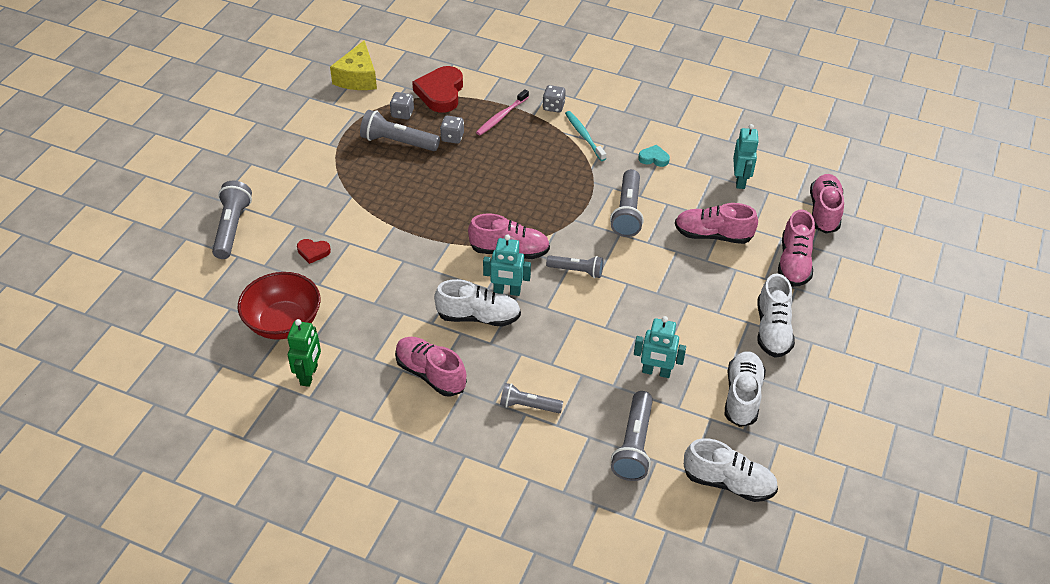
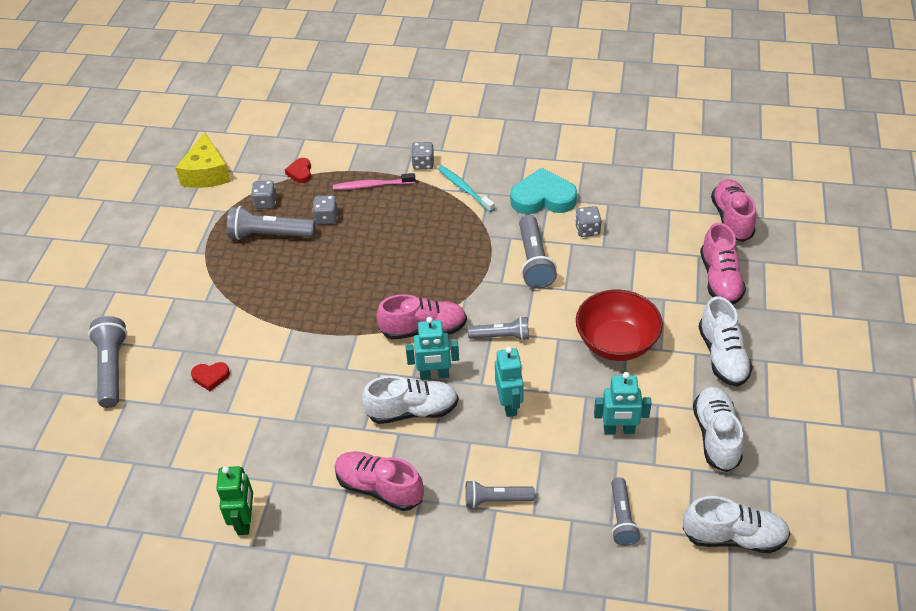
camera: 10 degrees left, 0 degrees up
red bowl [238,272,321,340] -> red bowl moved to [576,290,663,361]
red heart [412,66,463,113] -> red heart [285,158,311,183], size x0.49
pink toothbrush [476,89,529,135] -> pink toothbrush turned 60 degrees clockwise [333,173,416,190]
grey flashlight [611,391,653,481] -> grey flashlight [611,477,640,546], size x0.65
turquoise heart [639,145,670,167] -> turquoise heart [510,168,577,214], size x2.03
pink shoe [675,203,758,244] -> none
turquoise robot [733,124,759,189] -> turquoise robot moved to [495,347,524,417]
none -> grey dice [575,206,602,237]

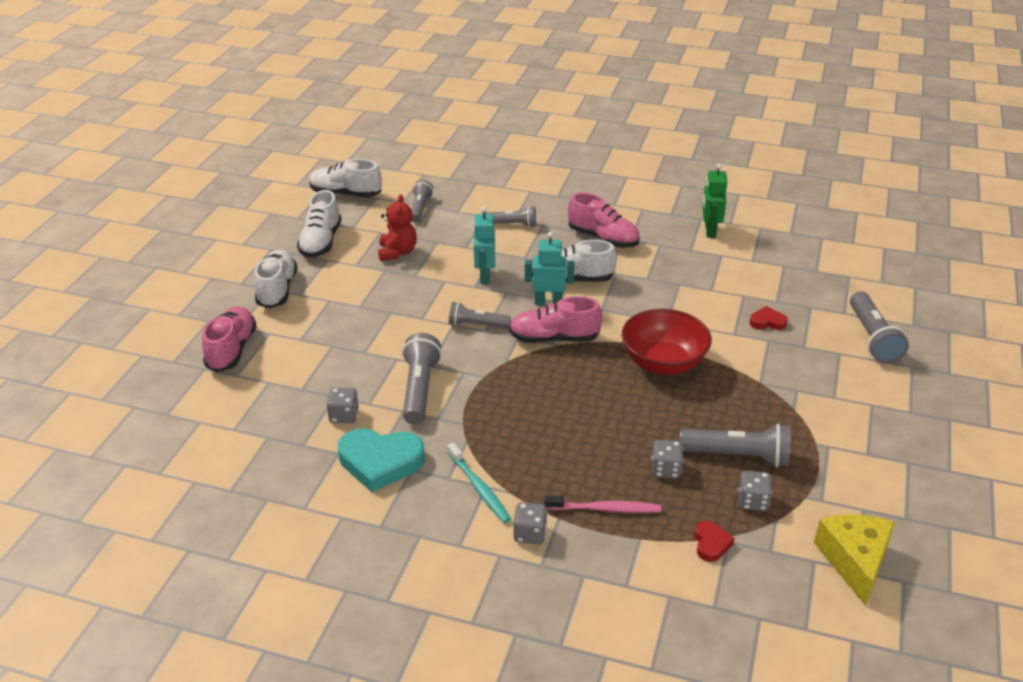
camera: 175 degrees left, 10 degrees down
red bowl [576,290,663,361] -> red bowl moved to [622,309,712,375]
turquoise robot [594,372,652,434] -> red teddy bear [378,194,417,261]
pink shoe [711,179,756,242] -> none

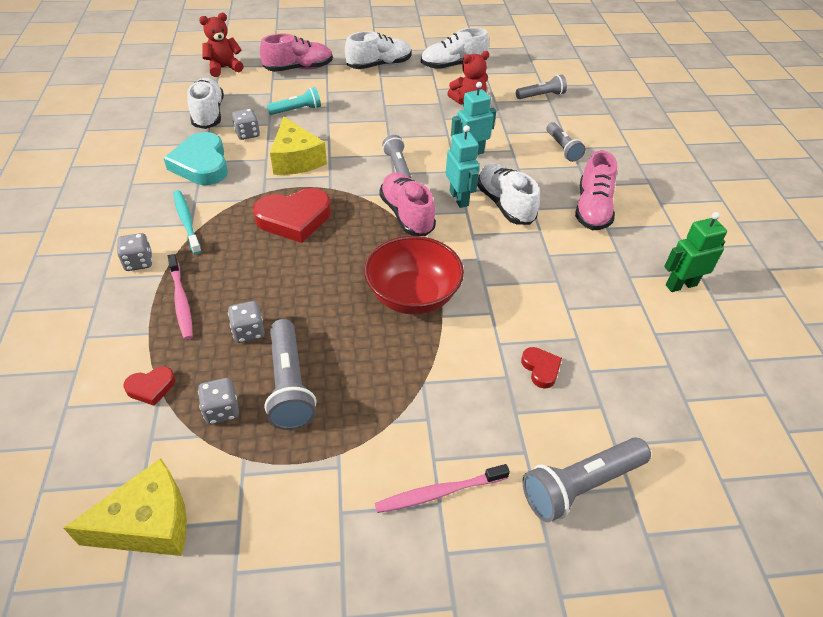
camera: 65 degrees right, 10 degrees up
white shoe [309,159,382,197] -> white shoe moved to [187,78,224,129]
grey flashlight [402,333,442,424] -> yellow cheese [270,116,327,175]
turquoise toothbrush [447,443,511,523] -> turquoise toothbrush turned 120 degrees clockwise [173,190,201,254]
none -> red teddy bear [199,13,244,77]
none -> red heart [253,188,331,243]
none -> turquoise flashlight [267,87,321,115]
none -> pink toothbrush [375,464,510,513]

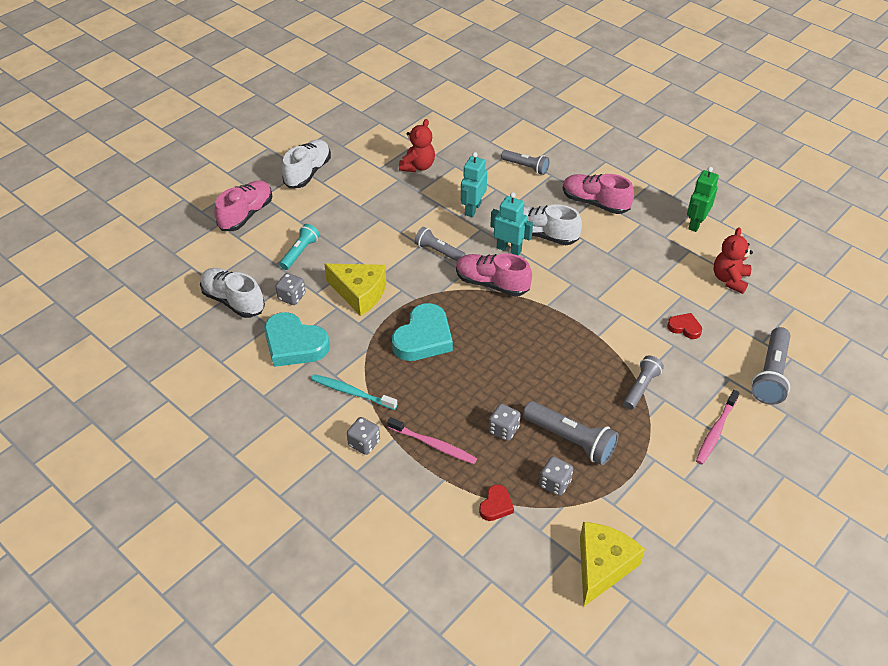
camera: 40 degrees left, 0 degrees up
red teddy bear [199,13,244,77] -> red teddy bear moved to [714,227,753,294]
red heart [253,188,331,243] -> turquoise heart [392,303,453,361]
red bowl [364,236,464,315] -> none
white shoe [421,27,489,69] -> none
grey flashlight [516,75,567,99] -> grey flashlight moved to [623,356,664,410]
pink shoe [575,151,617,230] -> pink shoe turned 150 degrees clockwise [563,174,634,214]

